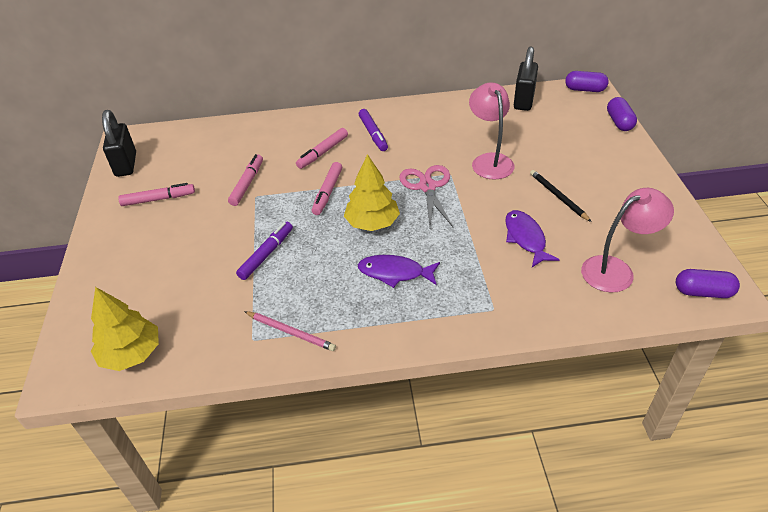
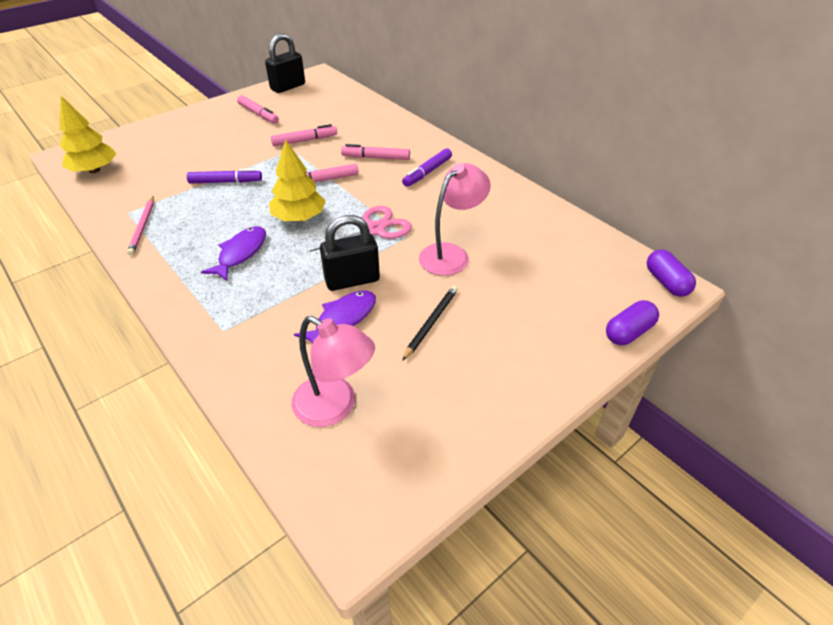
camera: 55 degrees right, 0 degrees up
purple fish [358,255,440,288] -> purple fish turned 45 degrees clockwise [201,226,266,281]
black padlock [514,47,538,111] -> black padlock moved to [320,215,380,291]
purple capsule [676,269,740,298] -> none

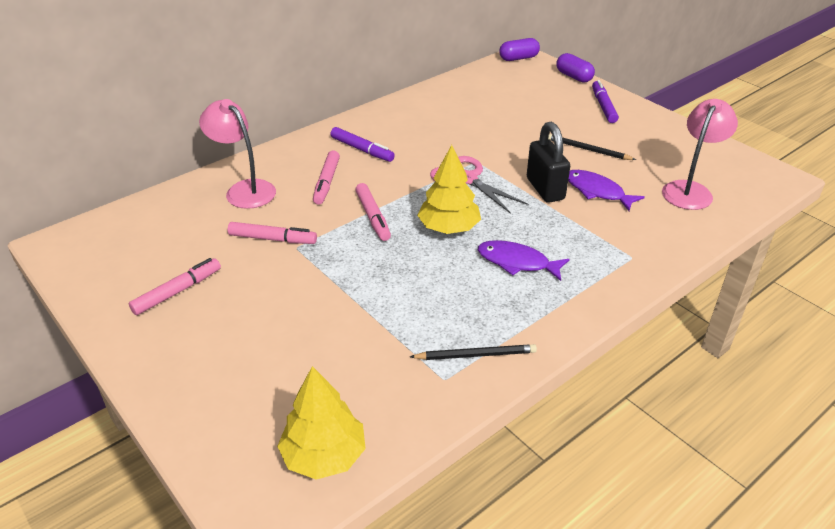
camera: 90 degrees left, 5 degrees down
pink pencil [127,196,154,255] -> black pencil [410,344,537,360]
purple marker [187,169,262,183] -> purple marker moved to [592,80,619,123]
black padlock [265,33,305,93] -> none
pink marker [271,124,337,146] -> pink marker turned 120 degrees clockwise [228,222,317,244]
pink lamp [419,163,491,276] -> pink lamp moved to [199,99,276,209]

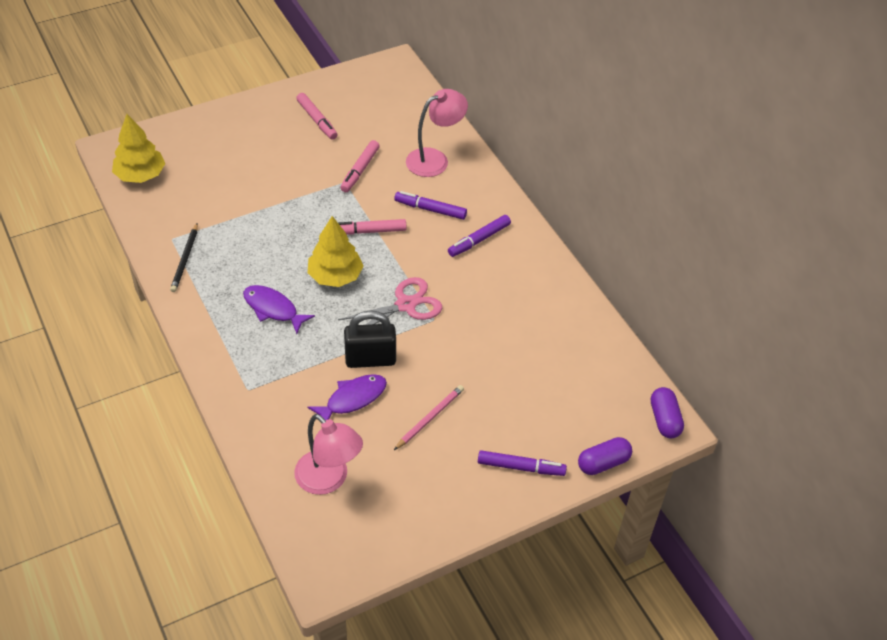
camera: 100 degrees right, 10 degrees up
pink marker [313,150,340,205] -> purple marker [394,191,467,220]
purple fish [478,240,570,281] -> purple fish turned 90 degrees counterclockwise [243,285,315,334]
black pencil [548,134,636,160] -> pink pencil [394,385,464,450]

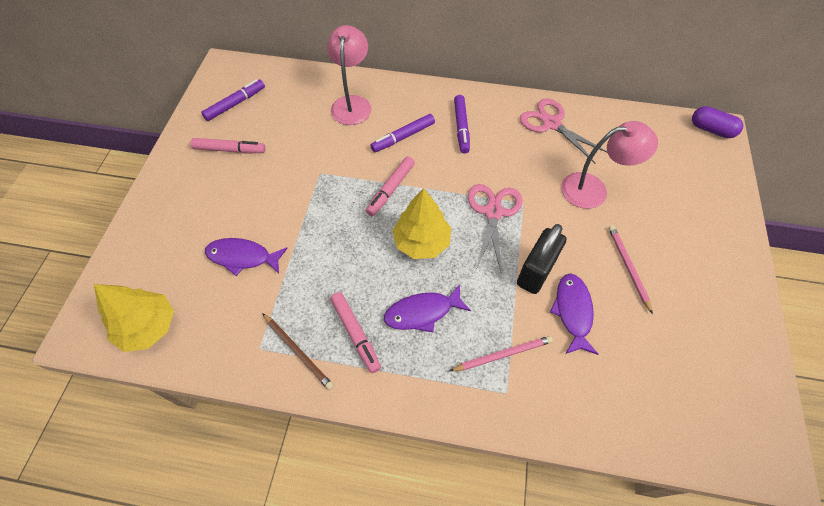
camera: 50 degrees left, 10 degrees up
black pencil [170,223,198,292] -> brown pencil [262,313,334,390]
pink lamp [294,414,363,495] -> pink lamp moved to [561,121,658,209]
pink marker [340,140,380,192] -> pink marker moved to [330,292,381,373]
purple marker [478,450,567,476] -> purple marker moved to [201,79,265,121]
purple capsule [578,437,632,475] -> none
none -> purple fish [205,238,288,276]
none -> pink pencil [450,336,553,371]
none -> pink scissors [520,98,607,163]

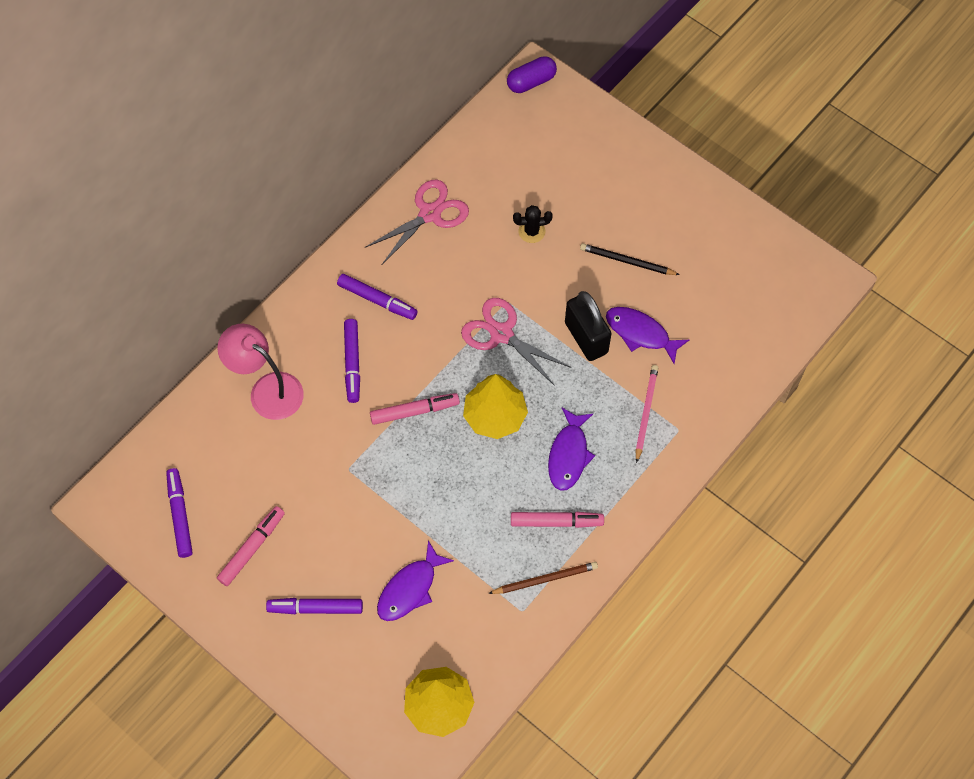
camera: 60 degrees left, 5 degrees up
pink marker [366,156,415,216] -> pink marker turned 75 degrees counterclockwise [370,393,460,425]
pink scissors [520,98,607,163] -> pink scissors turned 150 degrees clockwise [365,180,469,264]
pink lamp [561,121,658,209] -> black cactus [513,205,553,243]
pink pencil [608,225,653,314] -> black pencil [580,243,680,275]
none -> purple marker [266,598,363,614]

